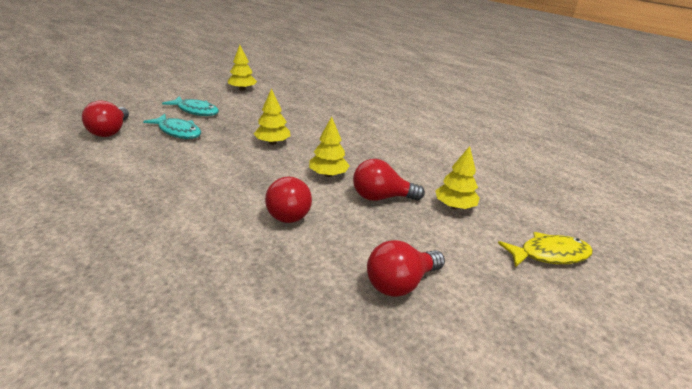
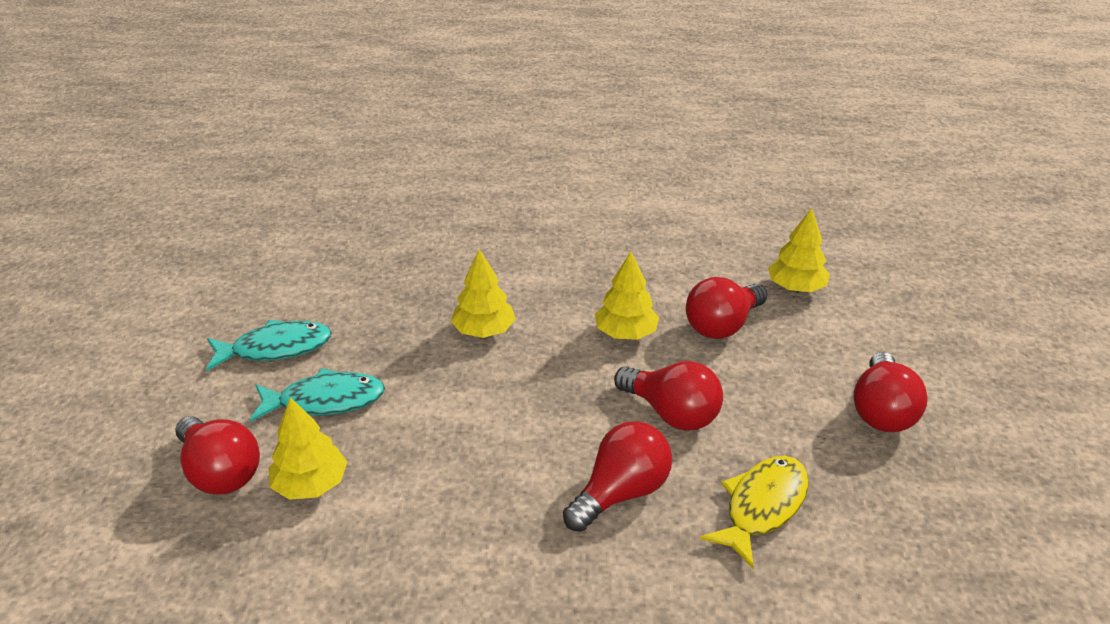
camera: 40 degrees left, 5 degrees up
yellow tree [228,45,257,91] -> yellow tree moved to [269,397,347,500]
yellow fish [498,232,593,268] -> yellow fish moved to [700,456,809,568]
none -> red light bulb [563,421,672,532]

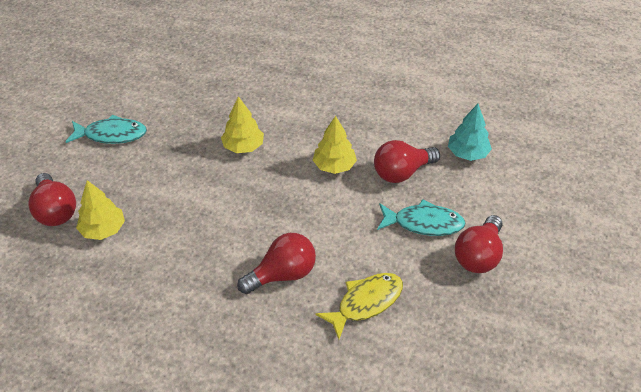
camera: 15 degrees right, 10 degrees up
turquoise fish [250,368,385,422] -> turquoise fish moved to [377,199,466,236]
red light bulb [614,361,723,431] -> none
yellow tree [768,208,830,292] -> turquoise tree [448,104,492,161]

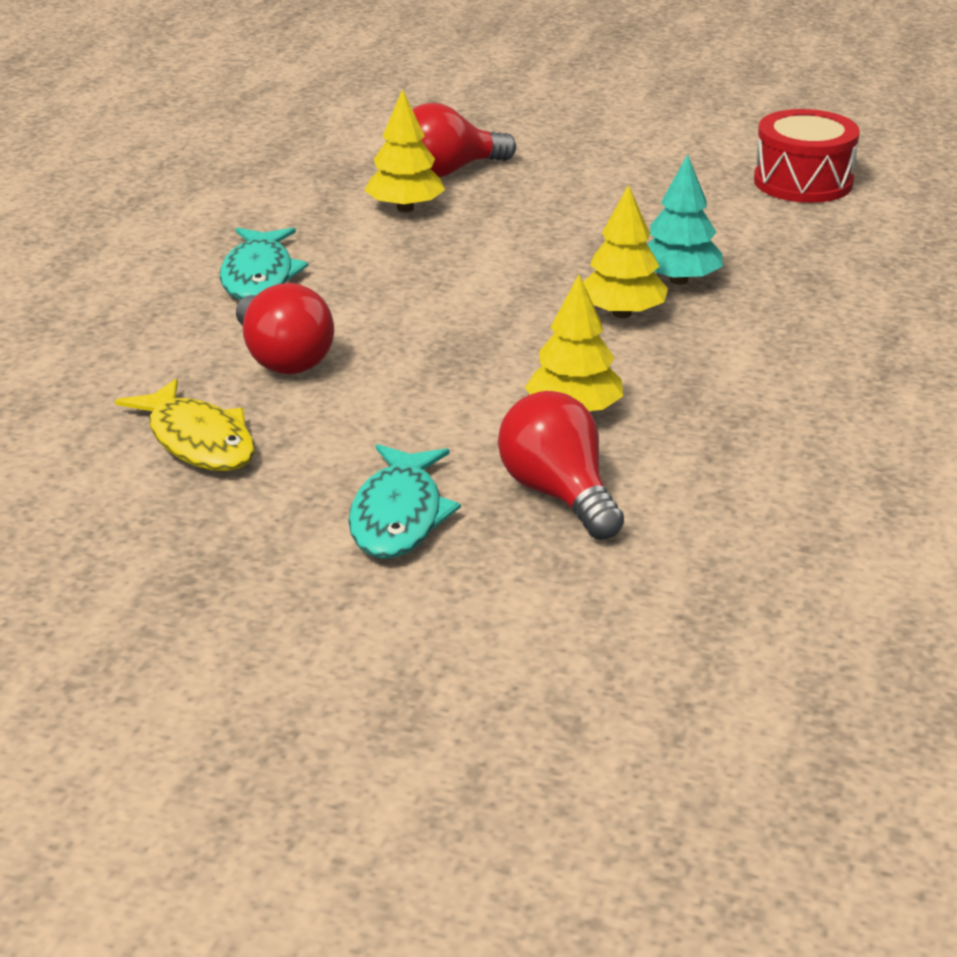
camera: 90 degrees right, 15 degrees down
turquoise fish [66,114,147,144] -> turquoise fish moved to [220,228,309,300]
turquoise tree [448,104,492,161] -> turquoise tree moved to [647,154,723,285]
red light bulb [455,215,503,273] -> none
none -> red drum [754,109,860,203]

